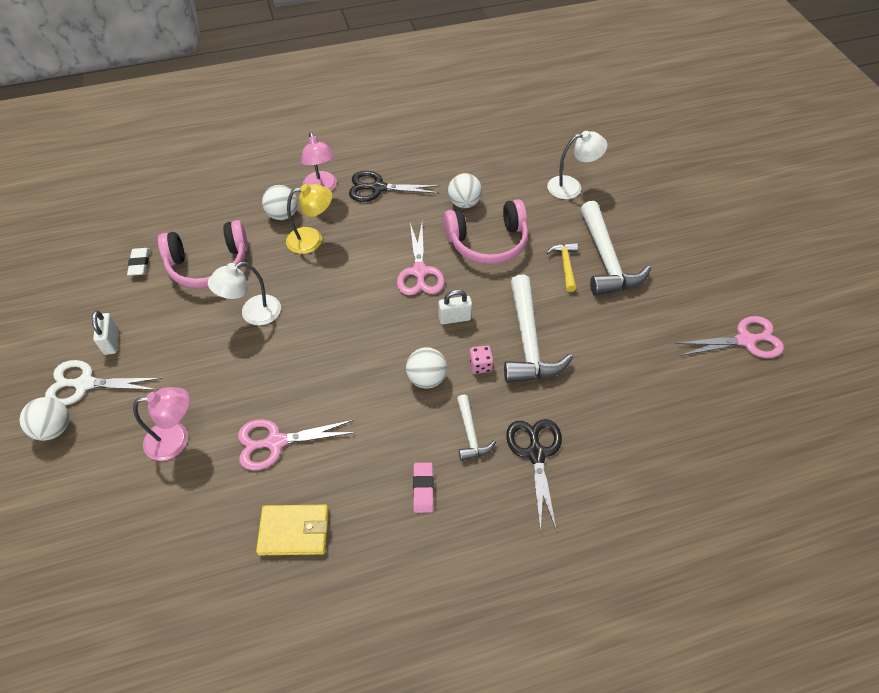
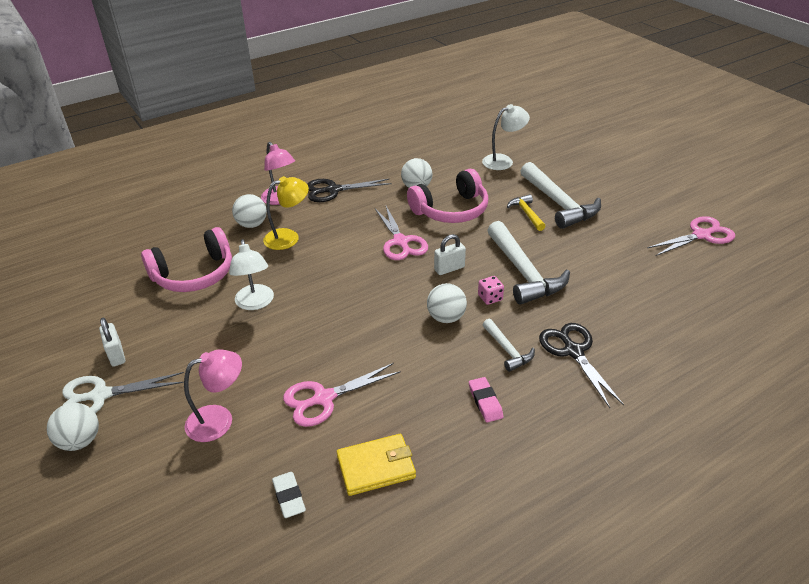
camera: 15 degrees left, 15 degrees down
white eraser [127,248,150,276] -> white eraser moved to [272,472,306,518]
white lamp [208,262,281,326] -> white lamp turned 60 degrees counterclockwise [229,239,274,310]

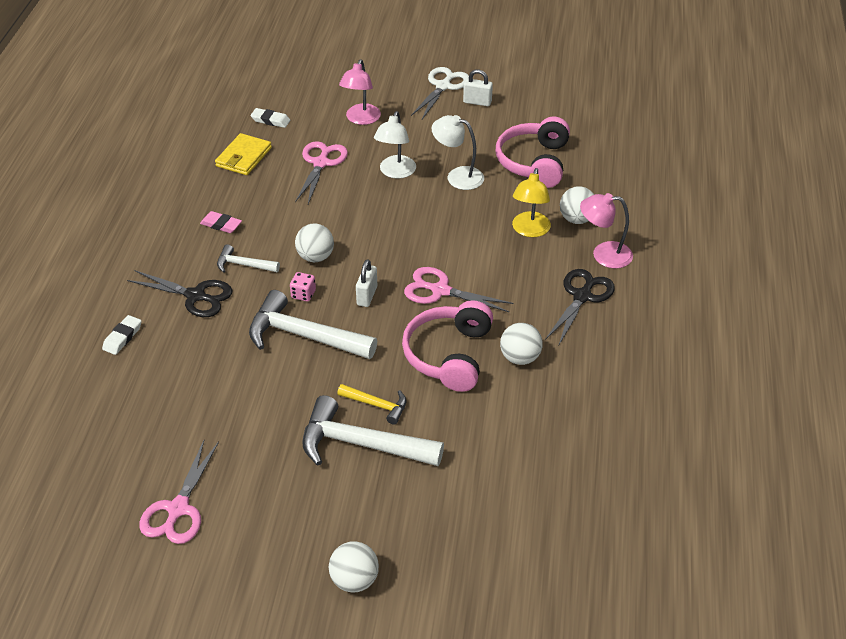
camera: 130 degrees right, 5 degrees up
white ball [47,403,99,451] -> white ball moved to [329,541,379,592]
white lamp [482,104,530,170] -> white lamp moved to [374,111,416,179]
none -> white eraser [102,315,142,355]

